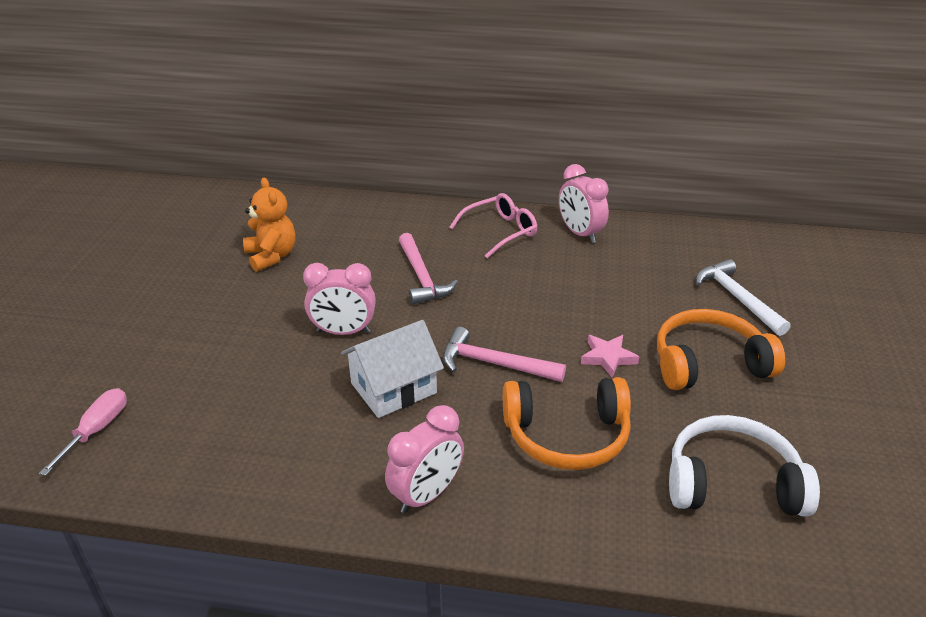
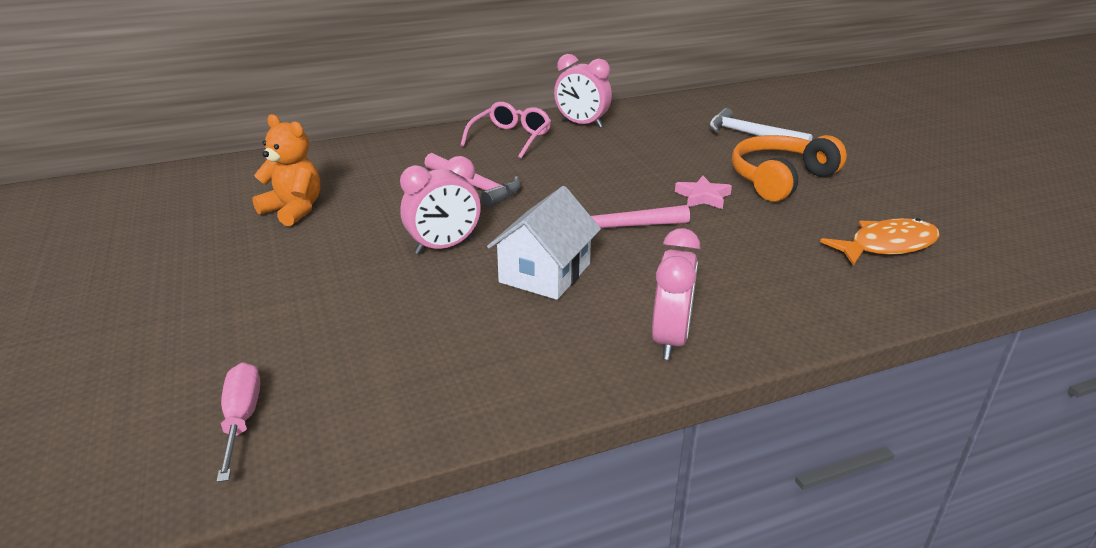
camera: 30 degrees left, 5 degrees down
orange headphones [503,377,631,470] -> none
white headphones [669,415,820,516] -> orange fish [820,218,940,266]

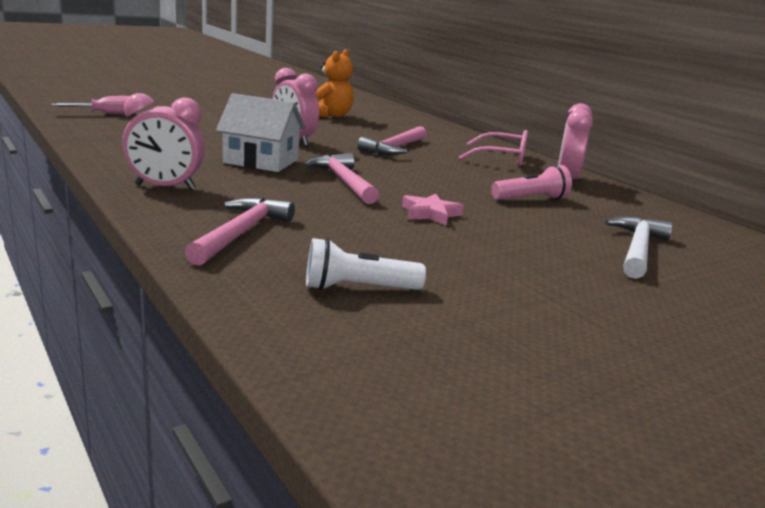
camera: 75 degrees right, 10 degrees down
orange headphones [732,135,847,202] -> none
orange fish [820,218,940,266] -> white flashlight [306,238,426,290]
none -> pink hammer [185,198,295,266]
none -> pink flashlight [491,165,572,200]

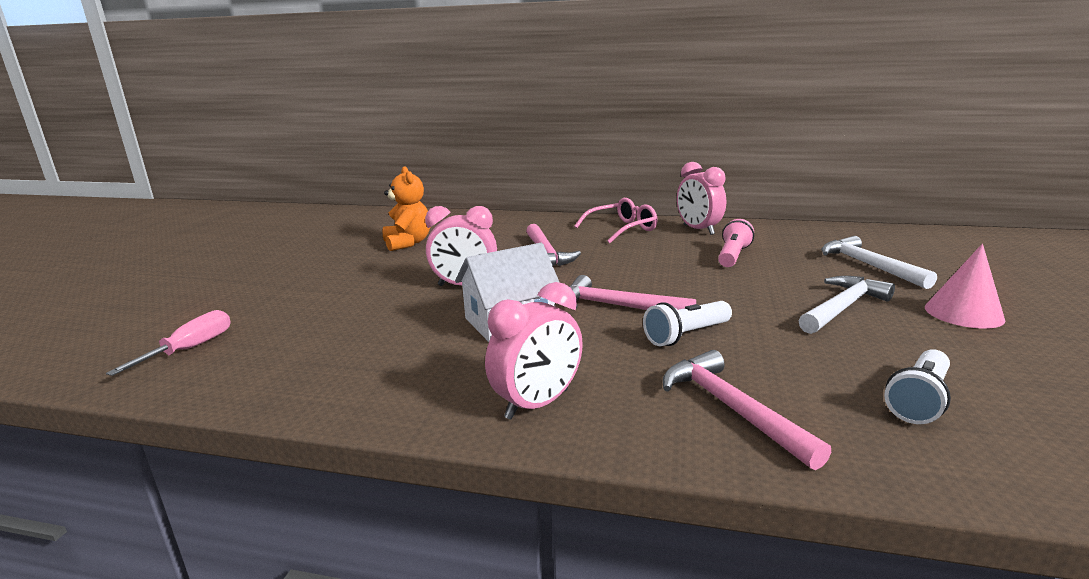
camera: 40 degrees left, 0 degrees up
pink star [402,194,464,226] -> none
none -> white flashlight [643,301,732,346]
none -> white hammer [798,276,895,334]
none -> pink cone [925,244,1005,329]

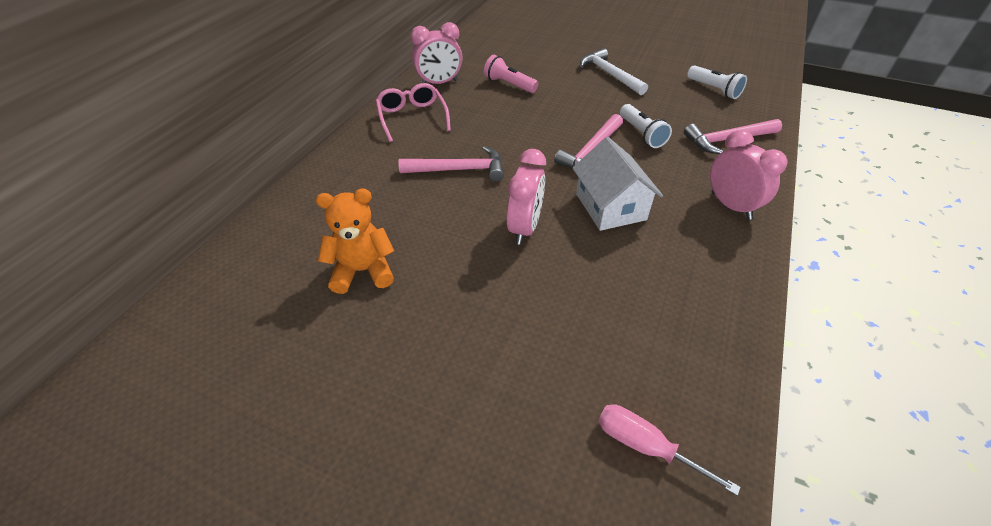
camera: 80 degrees left, 25 degrees up
white hammer [821,236,937,289] -> none
pink cone [925,244,1005,329] -> none

